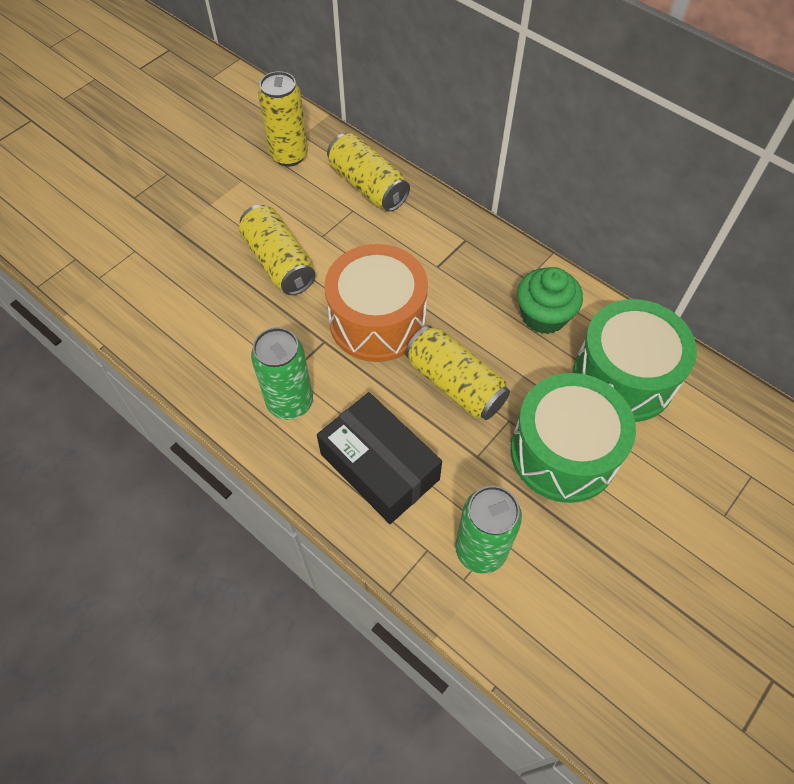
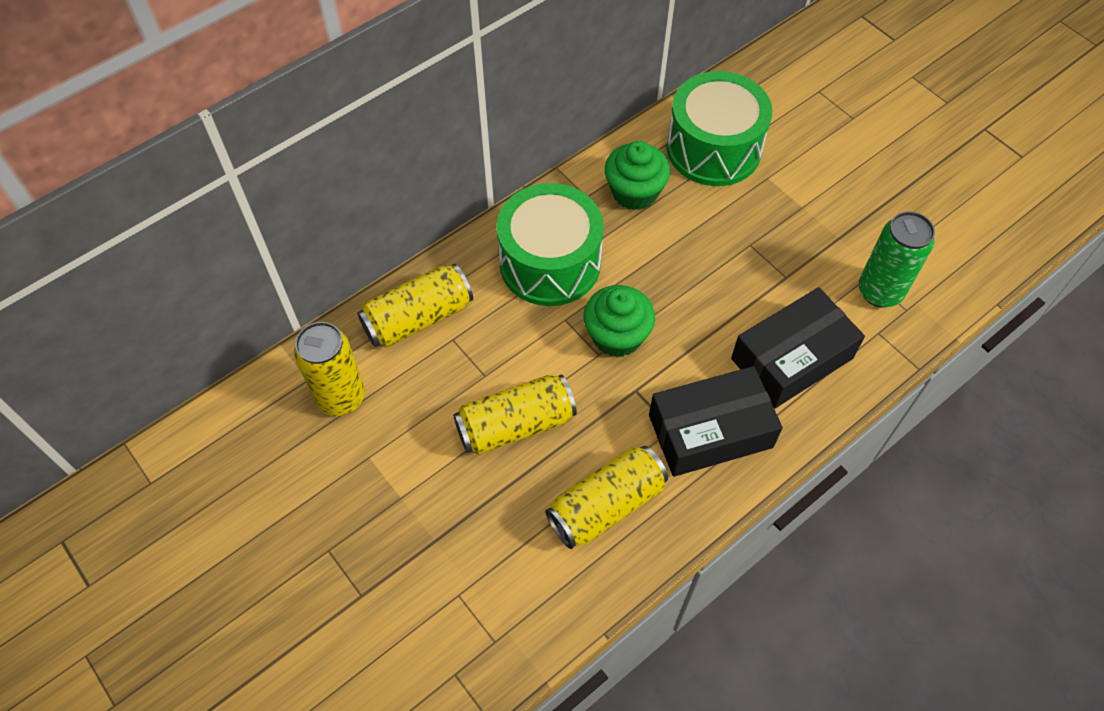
camera: 80 degrees left, 0 degrees up
green can [251,327,313,420] -> black box [649,366,783,477]
orange drum [324,244,428,362] -> green cupcake [583,285,655,357]
yellow can [405,325,510,420] -> yellow can moved to [545,446,668,549]
green drum [510,373,636,503] -> green drum moved to [497,183,604,306]

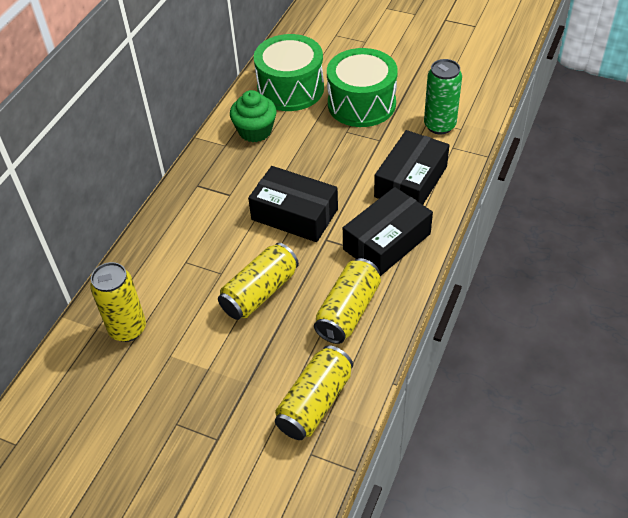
camera: 25 degrees left, 10 degrees down
yellow can [357,264,473,348] -> yellow can moved to [275,345,353,440]
green drum [497,183,604,306] -> green drum moved to [327,48,398,127]
green cupcake [583,285,655,357] -> black box [248,166,338,242]

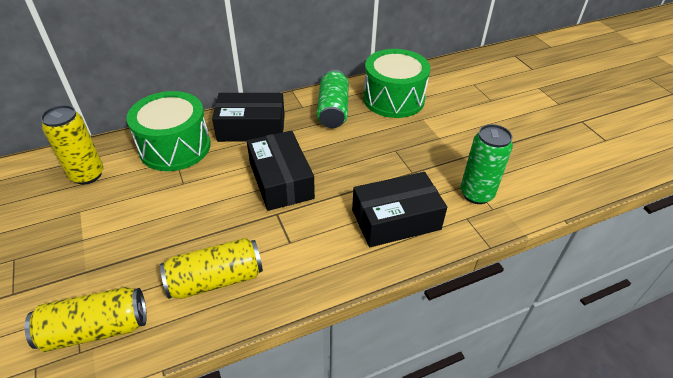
camera: 40 degrees right, 5 degrees down
yellow can [218,243,299,320] -> none
green cupcake [230,90,276,142] -> green can [317,70,349,128]
green drum [327,48,398,127] -> green drum moved to [126,91,211,171]
black box [343,187,433,276] -> black box moved to [212,93,285,142]

